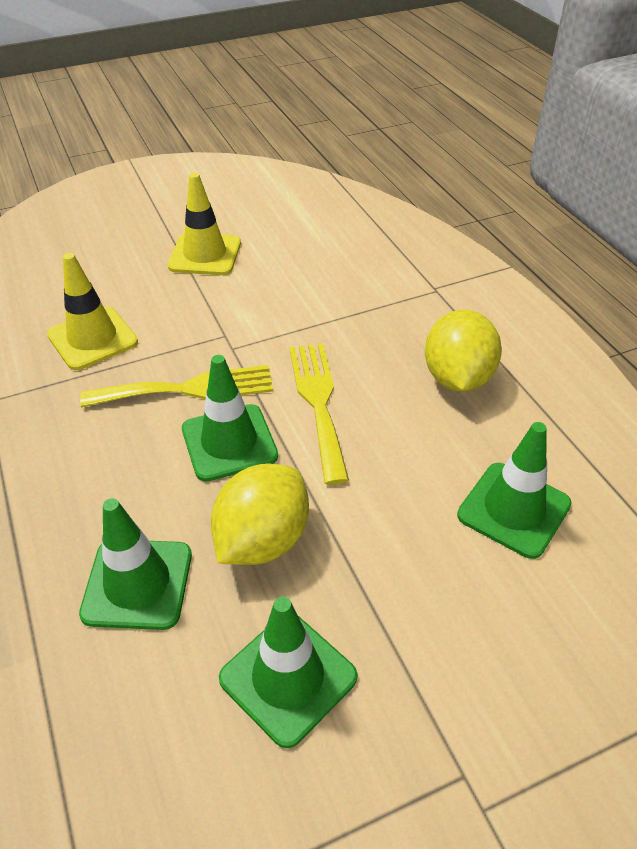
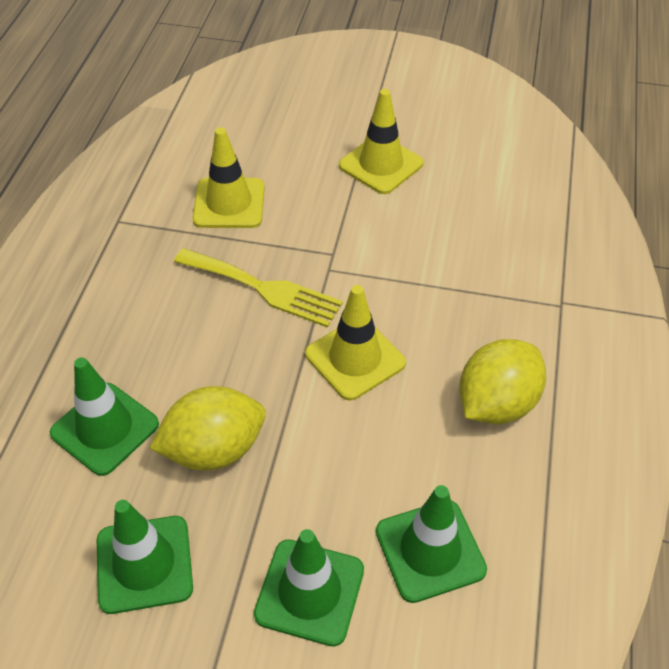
camera: 35 degrees right, 5 degrees up
green traffic cone [182,355,278,482] -> green traffic cone moved to [254,529,364,647]
yellow fork [289,344,349,485] -> yellow traffic cone [305,285,406,401]

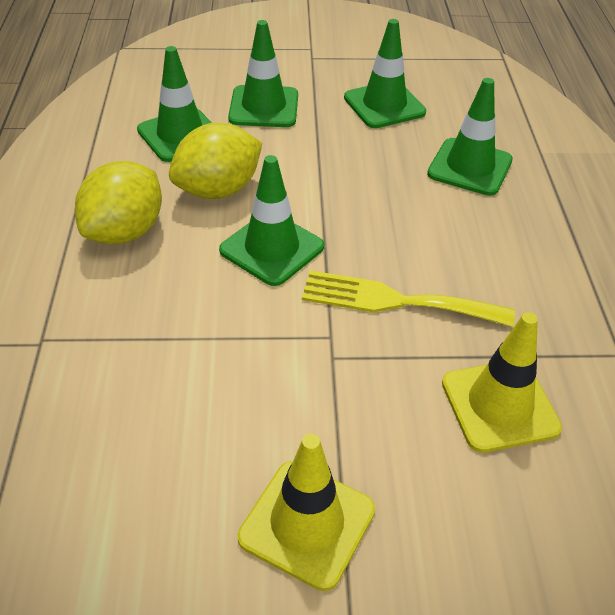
camera: 165 degrees right, 5 degrees down
yellow lemon [150,386,266,470] -> yellow lemon moved to [169,123,262,199]
yellow traffic cone [305,285,406,401] -> green traffic cone [219,155,324,286]

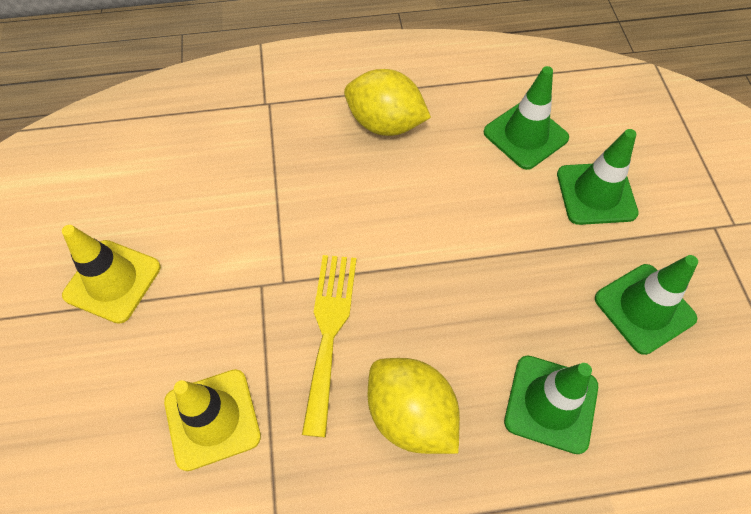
camera: 85 degrees right, 15 degrees up
yellow lemon [169,123,262,199] -> yellow lemon moved to [368,358,460,454]
green traffic cone [219,155,324,286] -> none

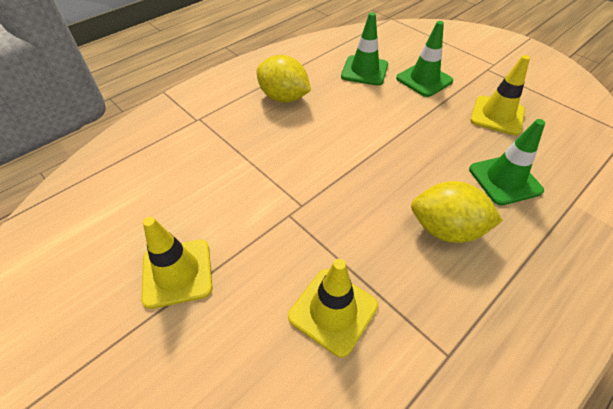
camera: 35 degrees left, 10 degrees down
yellow fork [302,255,357,437] -> none
yellow lemon [344,69,431,136] -> yellow lemon turned 45 degrees clockwise [257,55,311,103]
green traffic cone [595,255,698,355] -> yellow traffic cone [470,55,530,135]

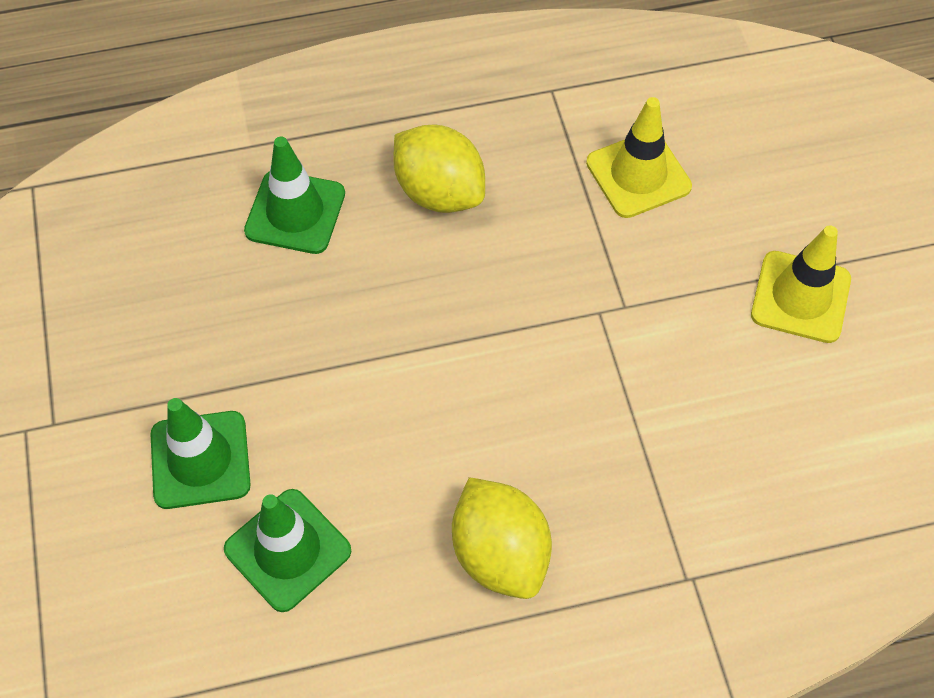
camera: 150 degrees left, 10 degrees up
yellow traffic cone [470,55,530,135] -> none

